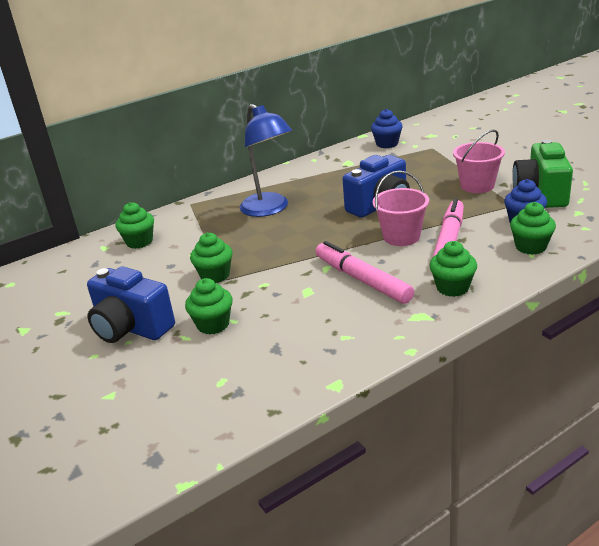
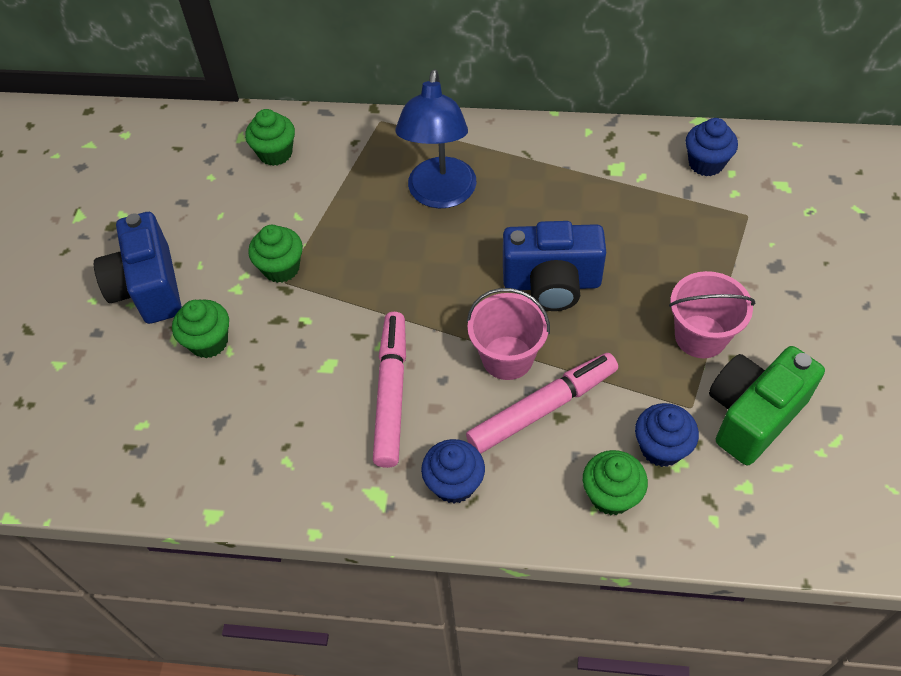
camera: 40 degrees right, 25 degrees up
green cupcake [429,241,477,297] -> blue cupcake [421,439,485,504]

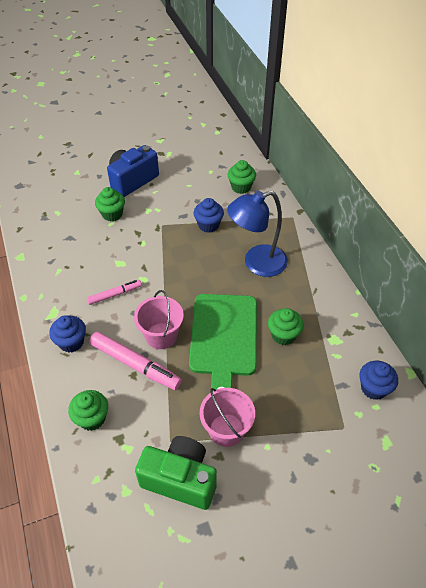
camera: 60 degrees right, 5 degrees down
green cupcake [248,225,303,283] -> green cupcake moved to [268,308,304,345]
pink marker [373,312,406,468] -> pink marker [87,280,142,305], size x0.59
blue camera [503,221,606,311] -> green cutting board [189,294,257,390]
blue cupcake [635,403,699,467] -> blue cupcake moved to [194,198,224,233]

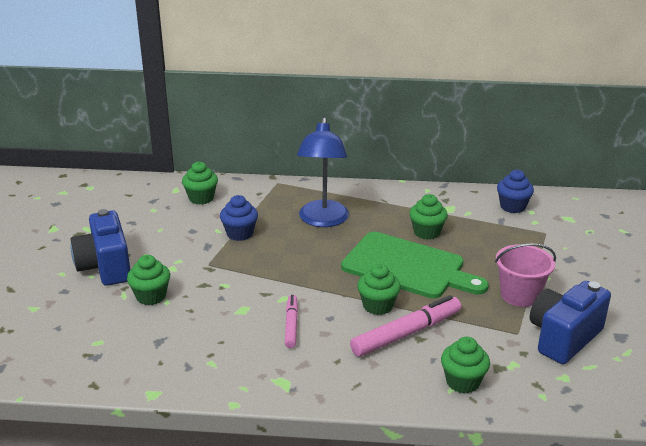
camera: 65 degrees left, 20 degrees down
blue cupcake [49,315,86,352] -> none
pink bucket [134,290,184,349] -> green cupcake [357,264,401,315]
green camera [135,436,217,510] -> blue camera [530,281,611,364]

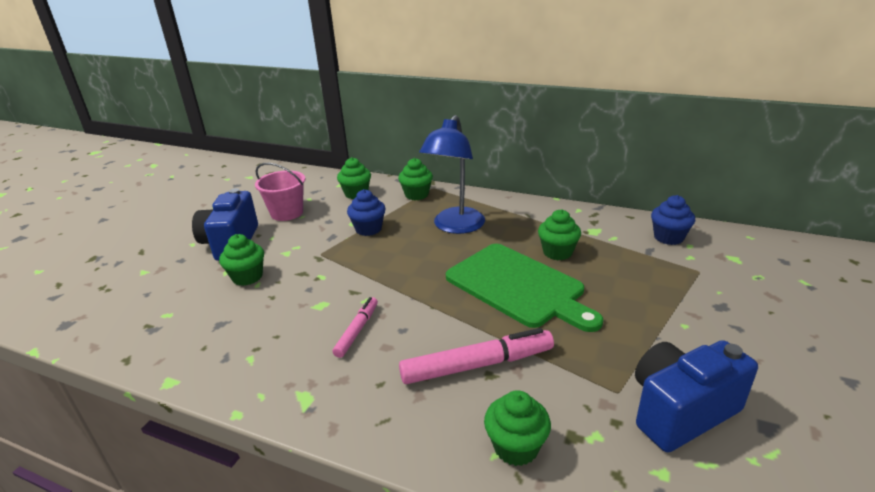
camera: 20 degrees right, 0 degrees up
green cupcake [357,264,401,315] -> green cupcake moved to [398,158,433,200]
pink bucket [495,243,556,307] -> pink bucket moved to [255,163,305,221]

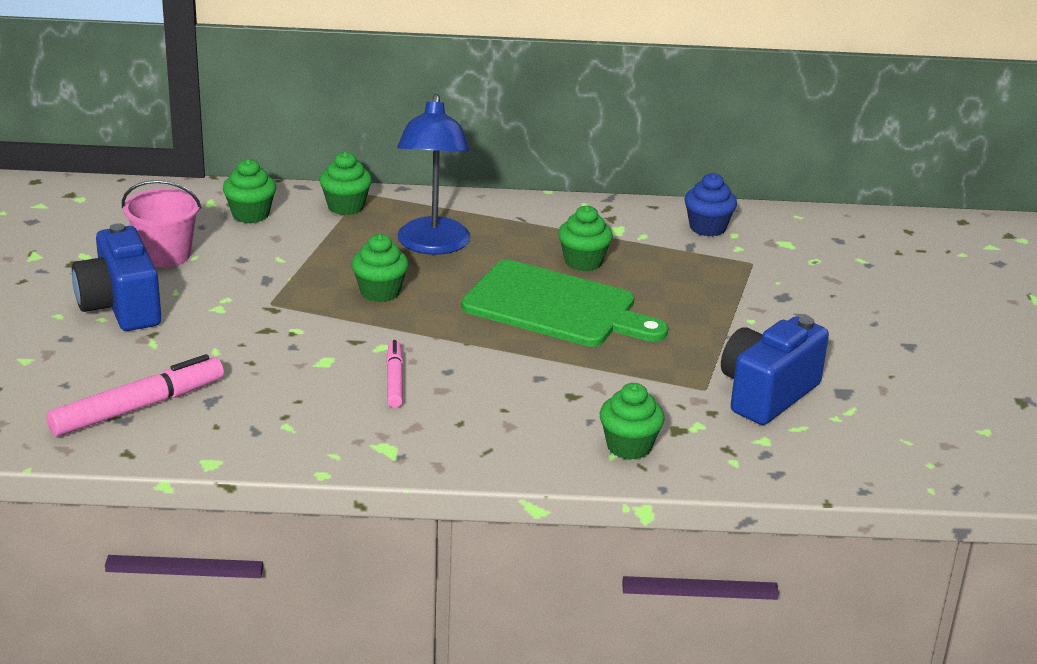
camera: 25 degrees left, 0 degrees up
green cupcake [219,234,264,286] -> green cupcake moved to [352,234,409,302]
blue cupcake [347,189,386,236] -> none
pink marker [399,328,554,384] -> pink marker moved to [46,354,224,436]

